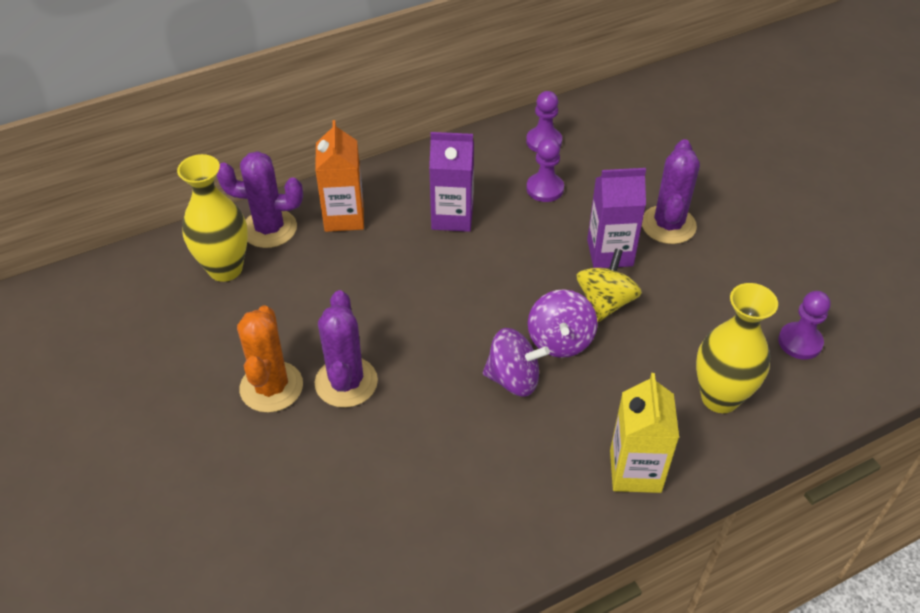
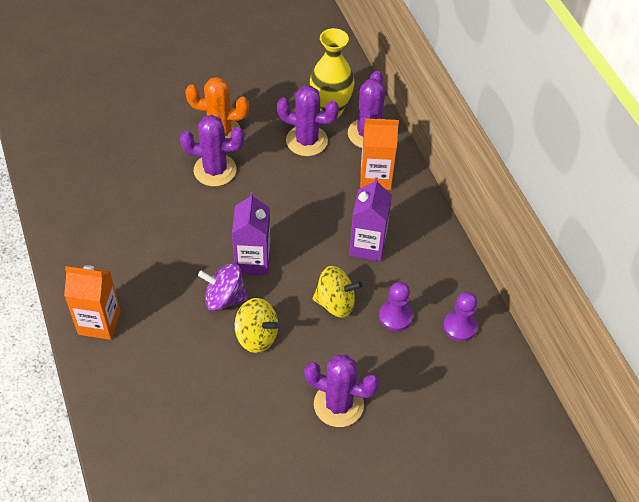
camera: 95 degrees right, 5 degrees up
purple spinning top [483,328,550,396] -> none
purple carton [587,168,646,268] -> purple carton moved to [232,192,271,275]
yellow carton [610,373,679,493] -> orange carton [64,265,121,340]
yellow vase [696,283,778,413] -> none
purple pawn [778,291,830,360] -> none
none -> purple cactus [277,85,339,156]
none -> yellow spinning top [313,266,362,318]

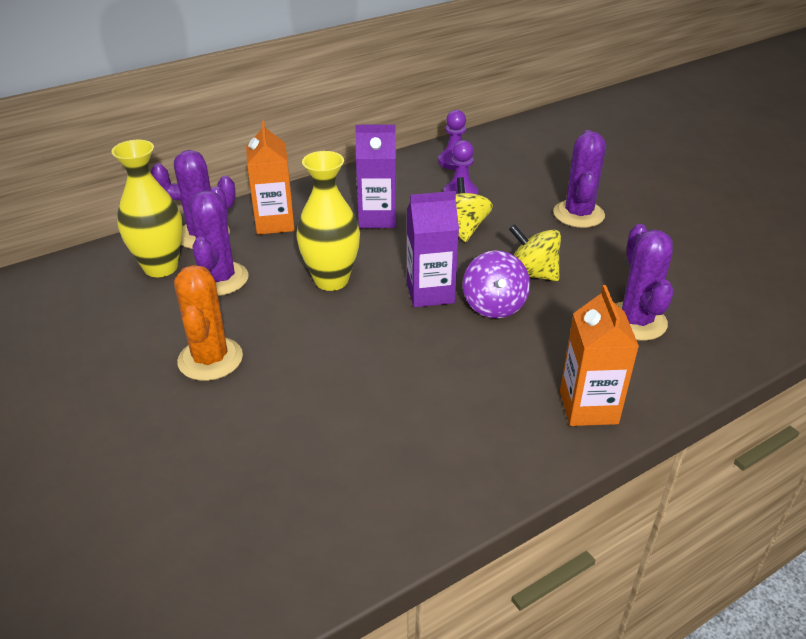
camera: 100 degrees left, 15 degrees down
purple cactus [180,115,244,186] -> purple cactus moved to [616,224,674,341]
yellow spinning top [235,298,279,353] -> yellow spinning top turned 75 degrees counterclockwise [509,224,561,281]
none -> yellow vase [296,151,360,291]

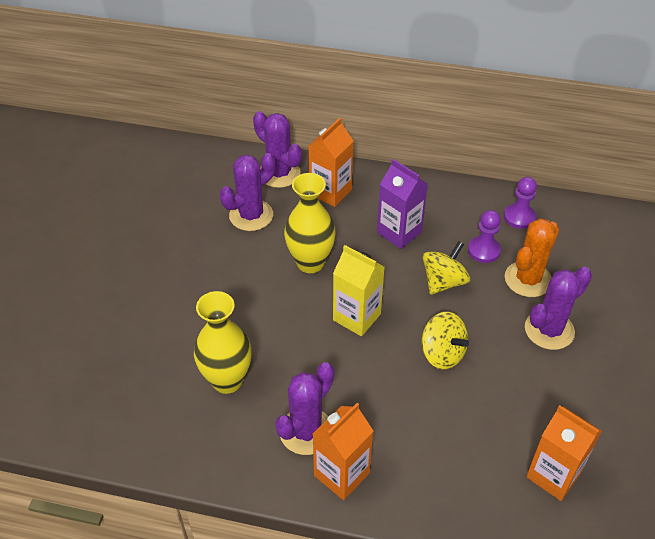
camera: 45 degrees right, 10 degrees up
yellow vase [111,140,183,277] -> yellow vase moved to [194,291,252,394]
orange cactus [174,265,243,381] -> orange cactus moved to [505,218,559,297]
purple carton [407,191,459,307] -> yellow carton [333,245,385,336]
purple spinning top [463,250,530,319] -> none
yellow spinning top [509,224,561,281] -> yellow spinning top turned 150 degrees clockwise [422,312,469,369]
purple cactus [616,224,674,341] -> purple cactus moved to [275,362,334,455]
none -> orange carton [526,405,602,501]

